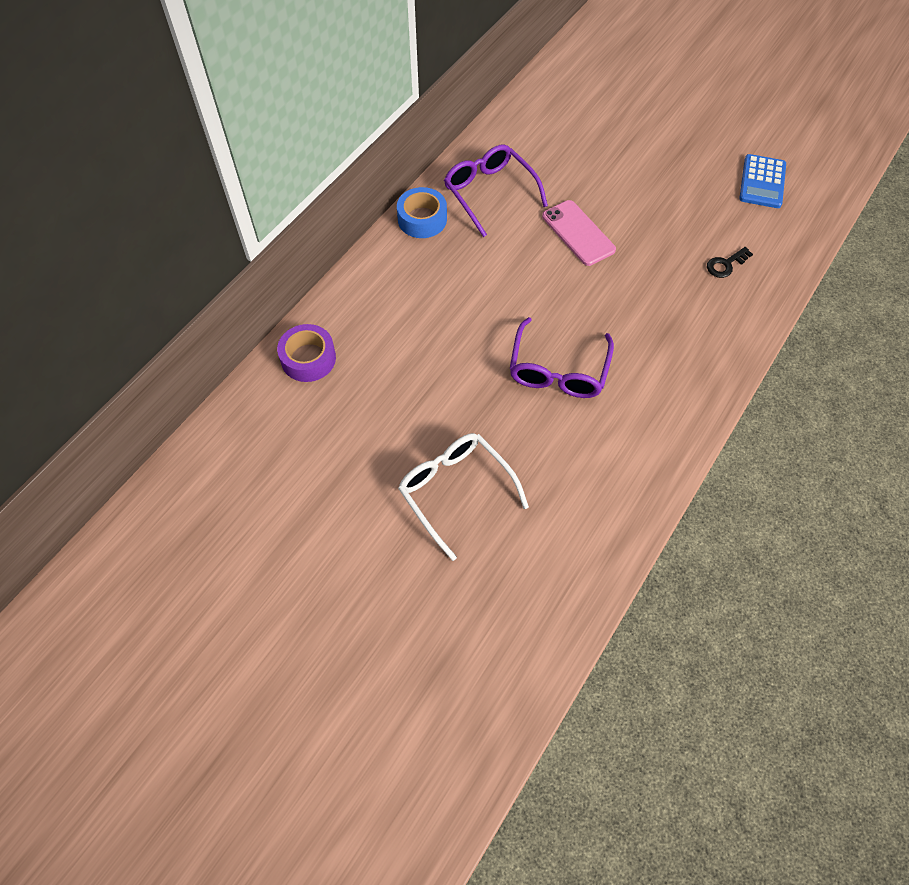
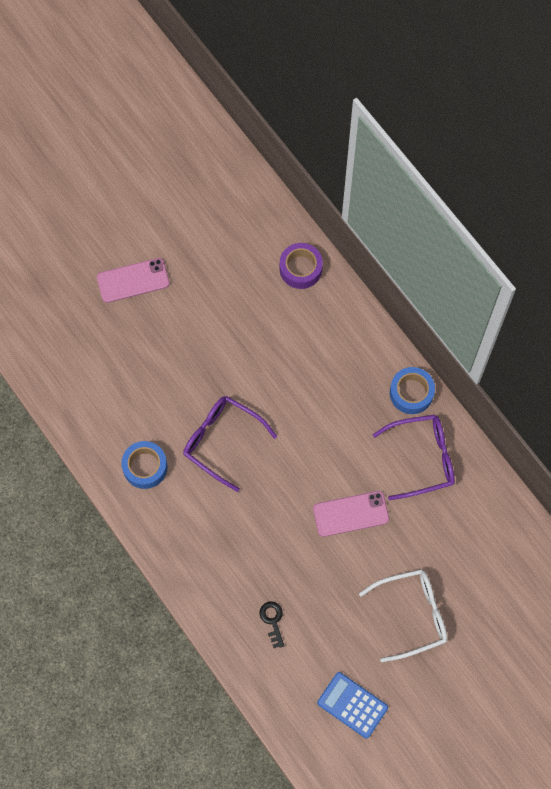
camera: 110 degrees right, 10 degrees up
white glasses [398,433,529,561] -> white glasses moved to [359,569,447,662]
none -> pink phone [97,258,170,303]
none -> blue tape [121,441,168,489]

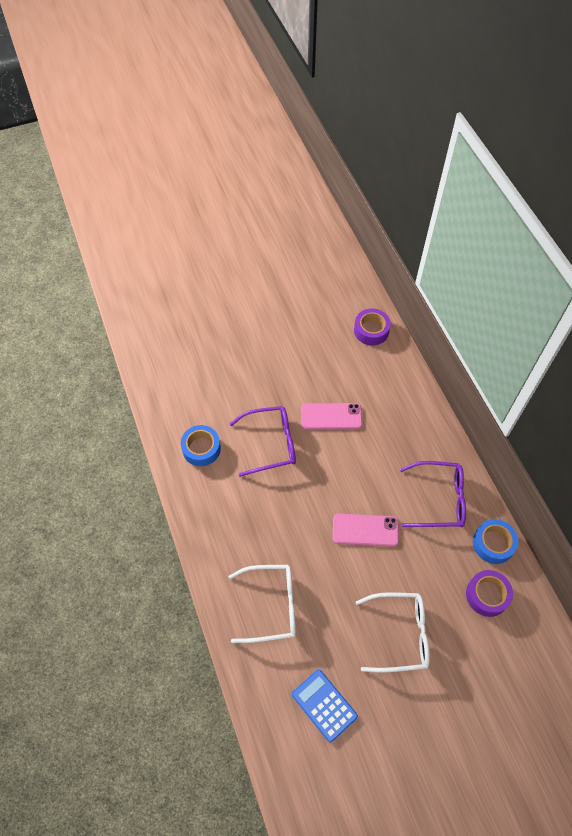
camera: 15 degrees right, 10 degrees down
pink phone [97,258,170,303] -> pink phone moved to [301,403,362,430]
purple glasses [183,396,277,492] -> purple glasses turned 120 degrees clockwise [229,406,296,477]
black key [260,601,284,648] -> white glasses [228,565,296,643]
blue tape [390,367,435,414] -> blue tape moved to [473,519,518,564]
none -> purple tape [466,570,513,617]

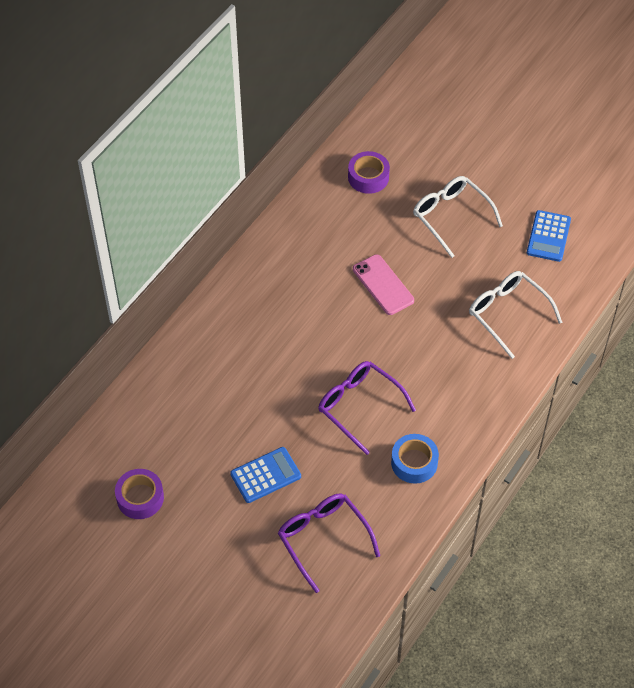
camera: 125 degrees left, 5 degrees down
pink phone [301,403,362,430] -> none
purple tape [354,309,391,346] -> purple tape moved to [115,469,164,519]
purple glasses [400,461,466,527] -> purple glasses moved to [278,494,380,593]
blue tape [473,519,518,564] -> none
none -> blue calculator [230,447,301,503]

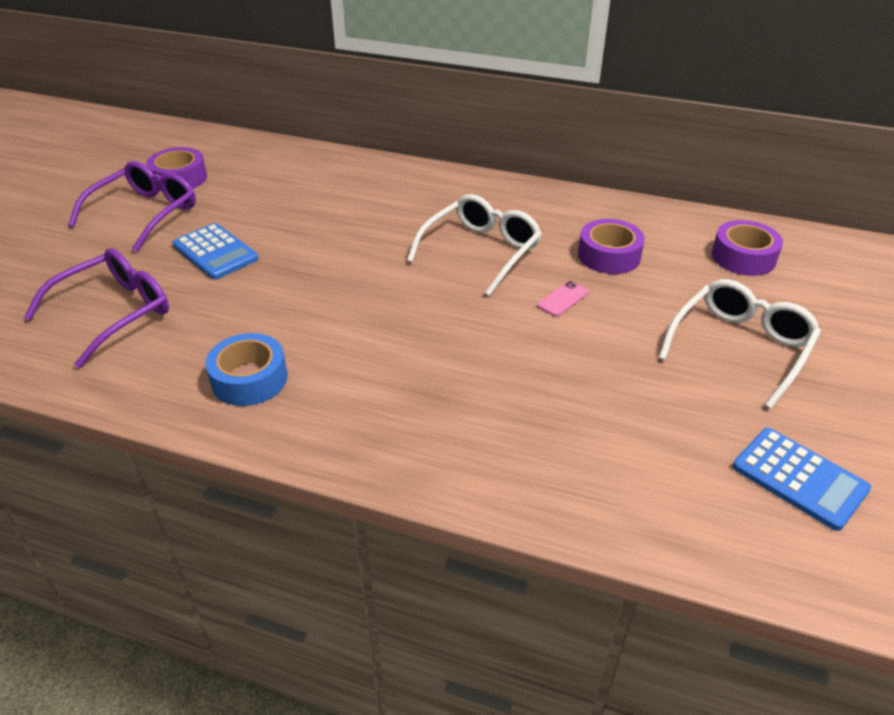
camera: 75 degrees right, 15 degrees down
purple glasses [318,361,416,455] -> purple glasses moved to [68,161,196,252]
pink phone [353,254,414,315] -> pink phone [537,281,589,317], size x0.52
white glasses [469,271,562,359] -> white glasses moved to [407,194,542,296]
blue calculator [527,210,571,262] -> blue calculator turned 135 degrees counterclockwise [733,428,871,531]
none -> purple tape [578,219,645,274]

